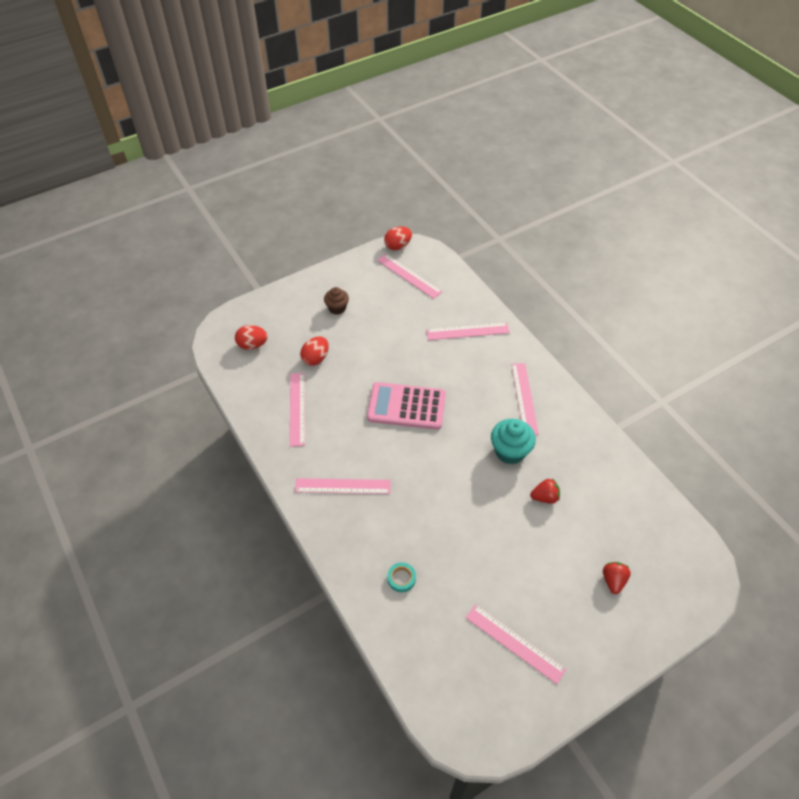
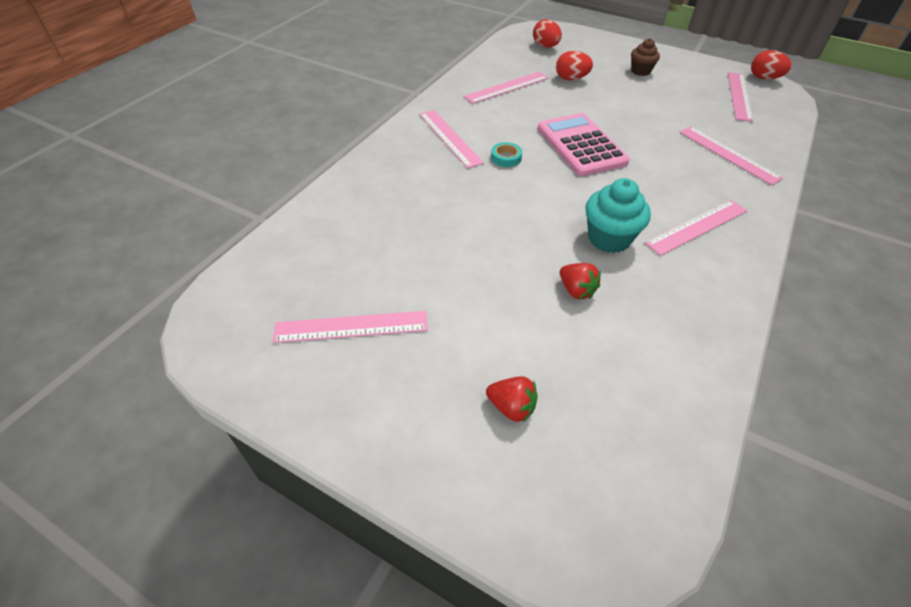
camera: 60 degrees right, 5 degrees down
turquoise tape [387,562,416,592] -> turquoise tape moved to [491,142,522,167]
pink ruler [466,604,566,684] -> pink ruler turned 75 degrees clockwise [273,311,428,343]
red strawberry [603,562,631,594] -> red strawberry turned 45 degrees clockwise [486,376,537,422]

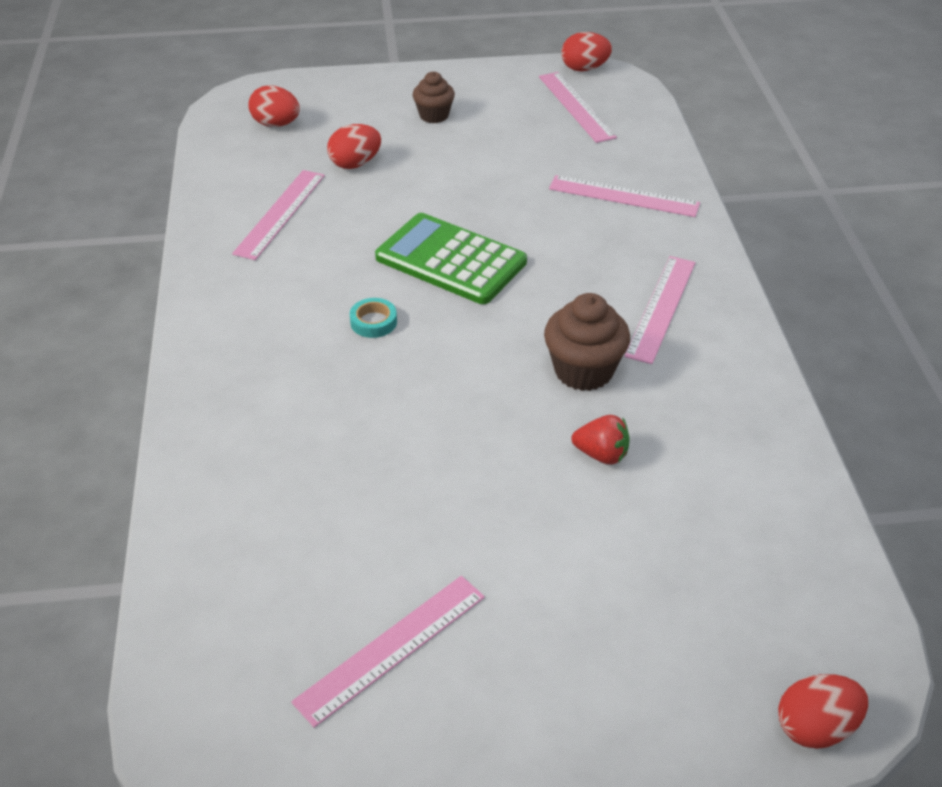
camera: 35 degrees left, 5 degrees down
pink ruler [419,110,484,168] -> none
red strawberry [486,376,537,422] -> none
pink calculator [538,113,630,176] -> green calculator [375,213,527,304]
turquoise cupcake [585,178,651,253] -> brown cupcake [544,293,630,391]
none -> red egg [778,674,868,749]

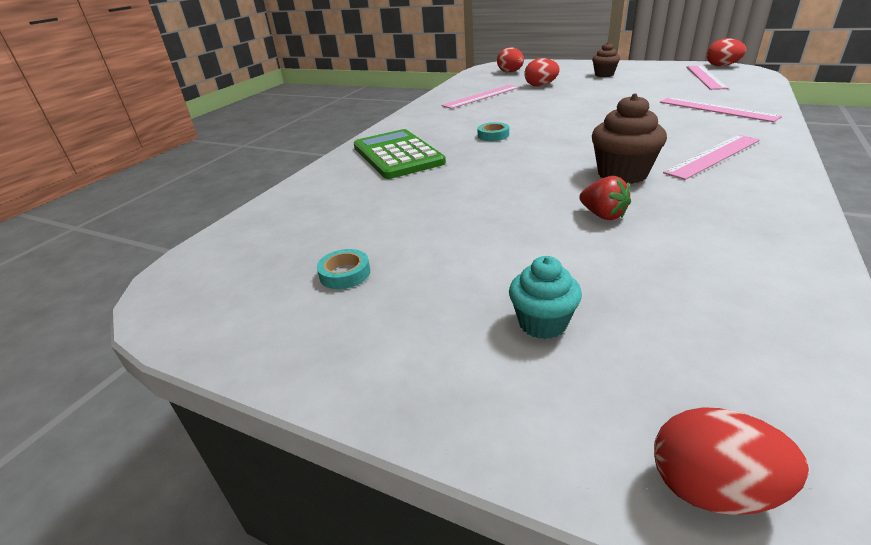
camera: 35 degrees right, 10 degrees down
pink ruler [291,576,485,728] -> turquoise tape [317,249,370,289]
green calculator [375,213,527,304] -> green calculator moved to [354,129,446,179]
none -> turquoise cupcake [509,256,582,339]

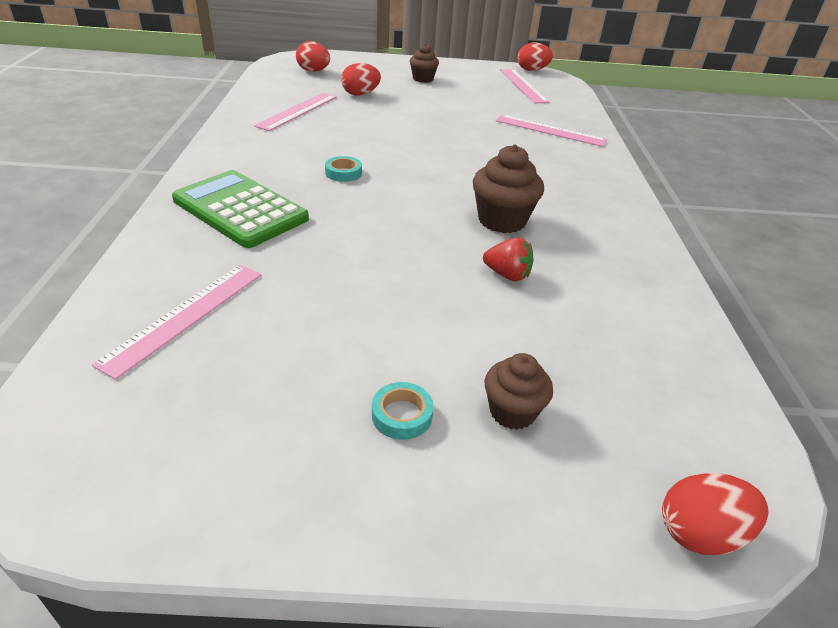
camera: 30 degrees left, 5 degrees up
turquoise tape [317,249,370,289] -> turquoise tape moved to [372,382,434,440]
turquoise cupcake [509,256,582,339] -> brown cupcake [485,353,553,430]
pink ruler [663,135,760,180] -> pink ruler moved to [92,265,261,380]

